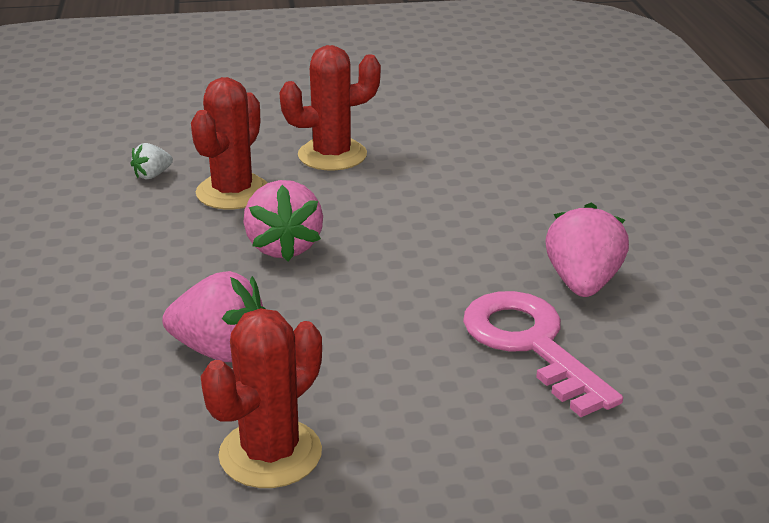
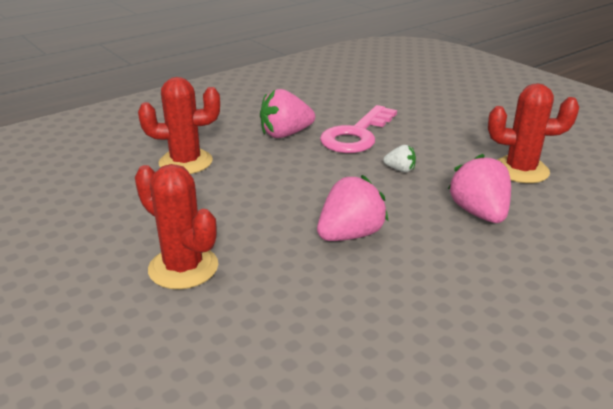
camera: 120 degrees left, 0 degrees up
white strawberry [131,143,173,179] -> white strawberry moved to [383,145,416,172]
red cactus [191,77,267,209] -> red cactus moved to [138,77,220,174]

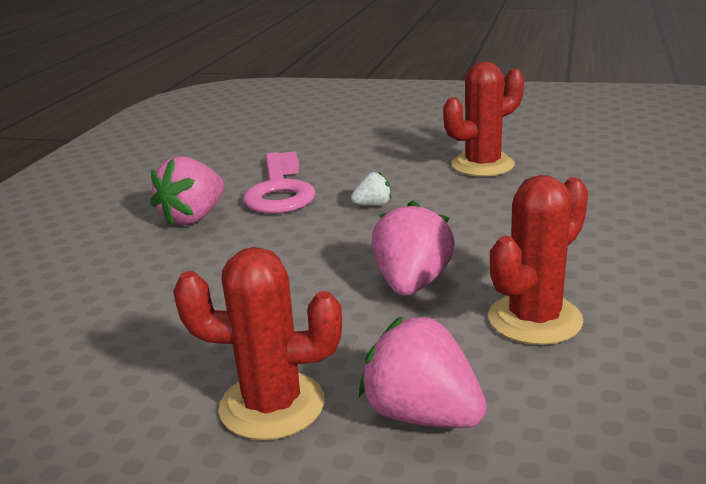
camera: 35 degrees left, 5 degrees down
red cactus [138,77,220,174] -> red cactus moved to [488,175,588,345]
pink strawberry [448,154,511,223] -> pink strawberry moved to [359,315,487,428]

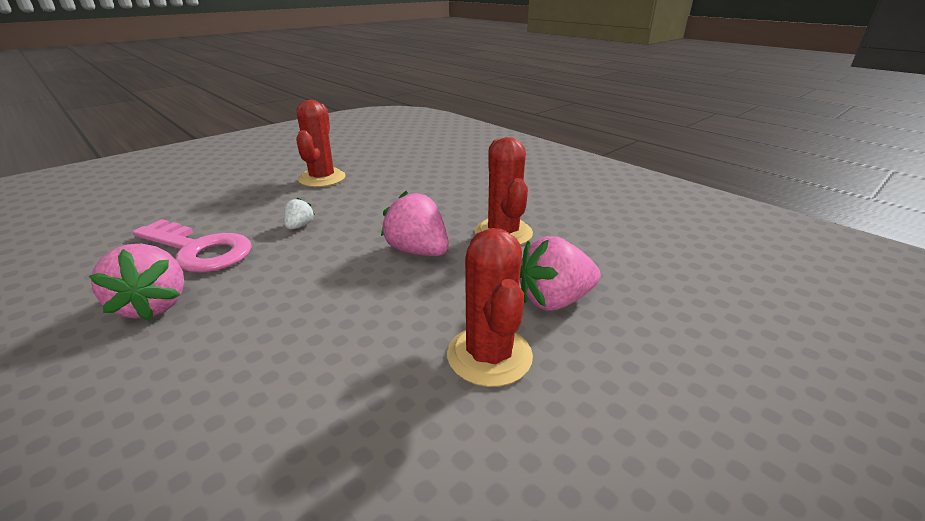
camera: 60 degrees left, 5 degrees up
red cactus [173,247,342,440] -> red cactus turned 45 degrees counterclockwise [447,228,533,387]

